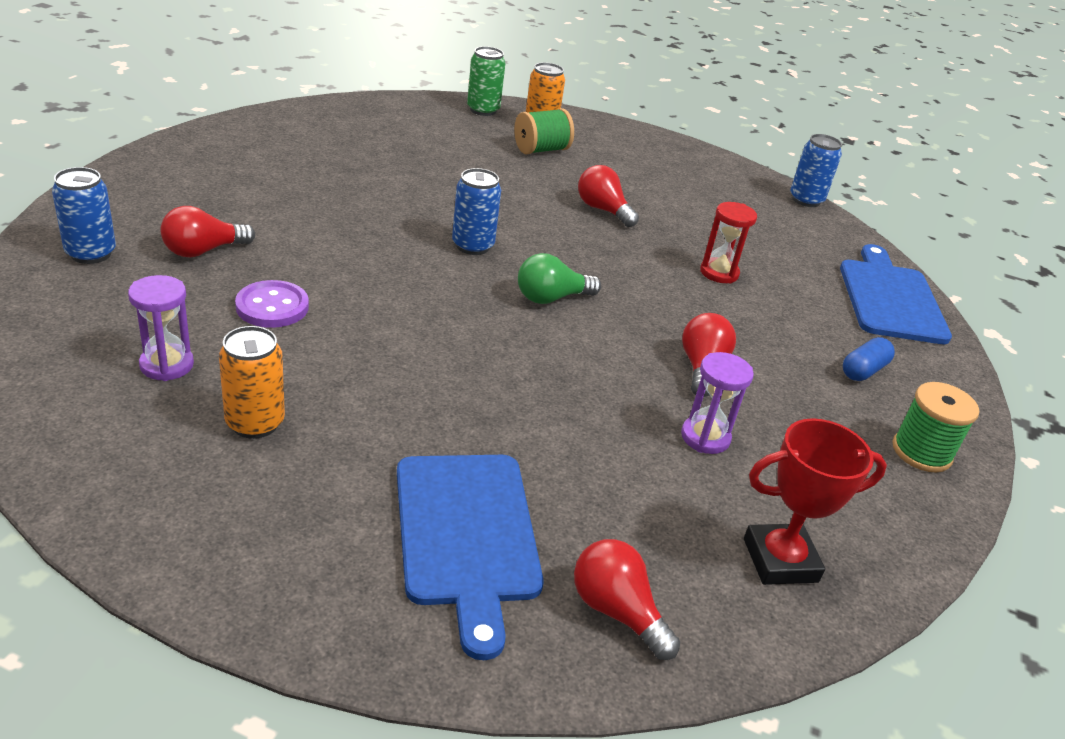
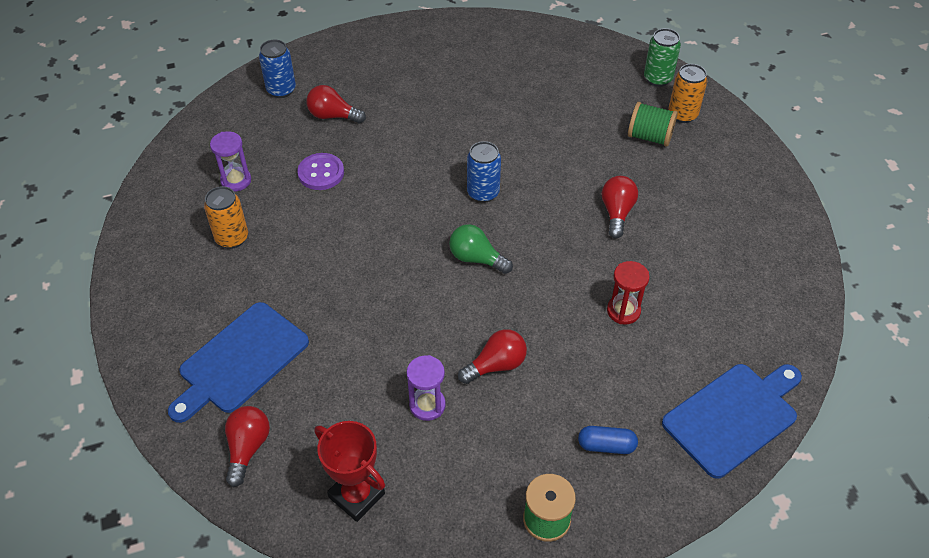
camera: 55 degrees right, 15 degrees up
blue can [790,134,842,207] -> none

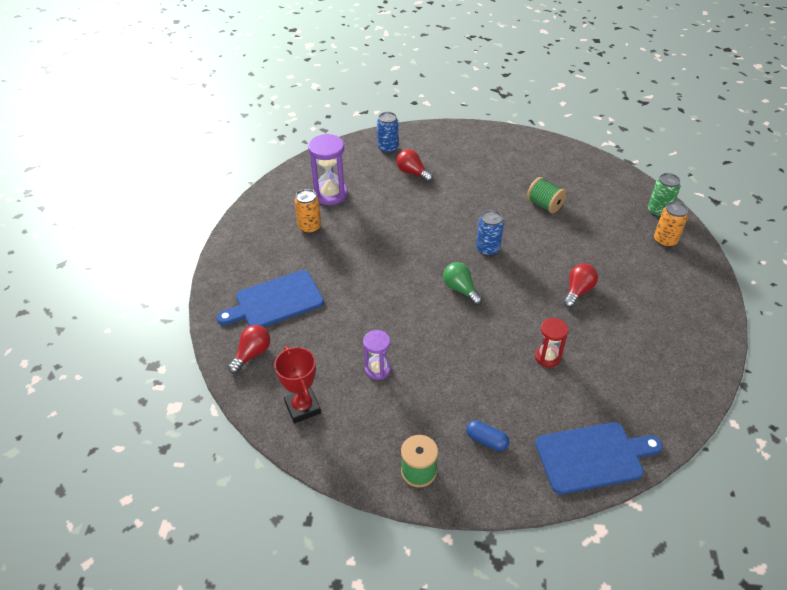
camera: 25 degrees right, 5 degrees down
purple hourglass [210,131,251,192] -> purple hourglass [308,134,348,205], size x1.63
purple button [297,153,344,190] -> none
red light bulb [458,329,527,384] -> none
green spool [628,102,678,147] -> green spool moved to [527,177,567,213]

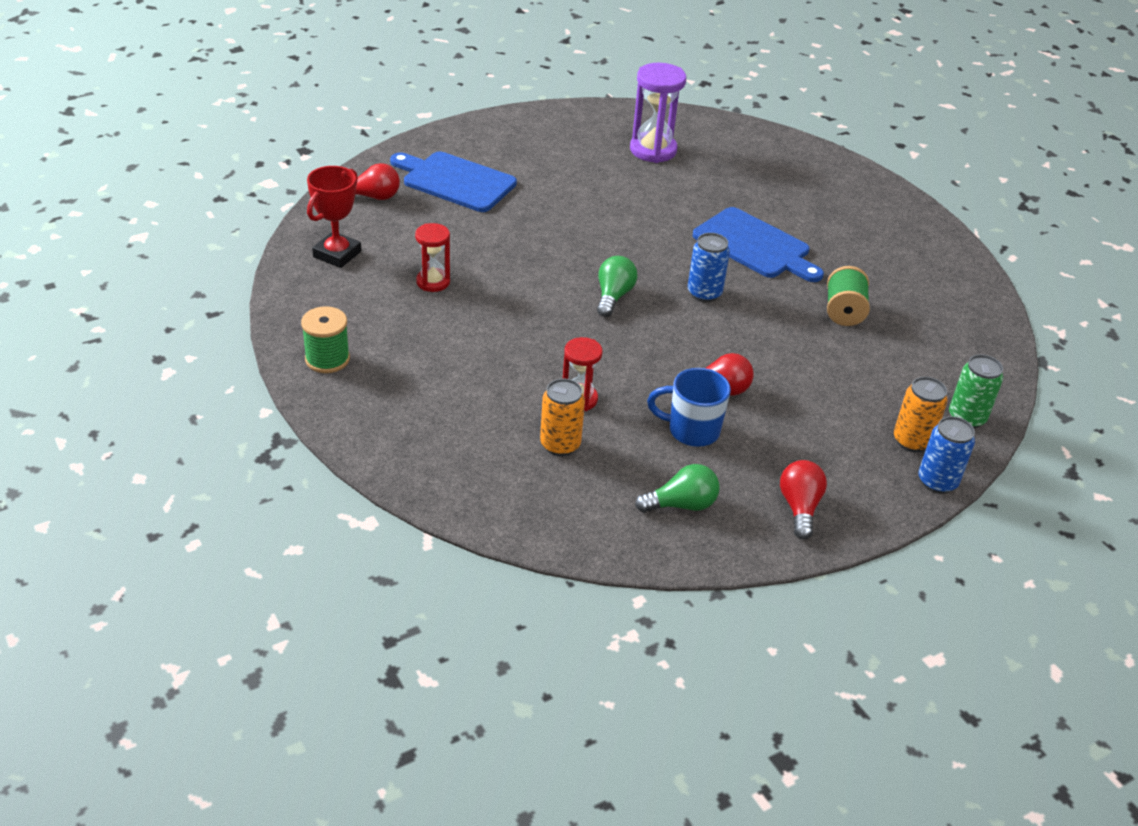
camera: 50 degrees right, 5 degrees down
orange can [294,189,321,234] -> orange can moved to [540,379,585,456]
purple hourglass [363,330,391,380] -> red hourglass [415,223,450,292]
blue can [377,112,399,154] -> blue can moved to [918,416,975,494]
red light bulb [397,149,433,182] -> red light bulb moved to [780,460,827,540]
blue capsule [466,420,509,451] -> none
blue cutting board [535,422,663,494] -> blue cutting board moved to [693,207,824,282]
none -> green light bulb [635,464,720,513]
none -> blue mug [647,368,731,447]

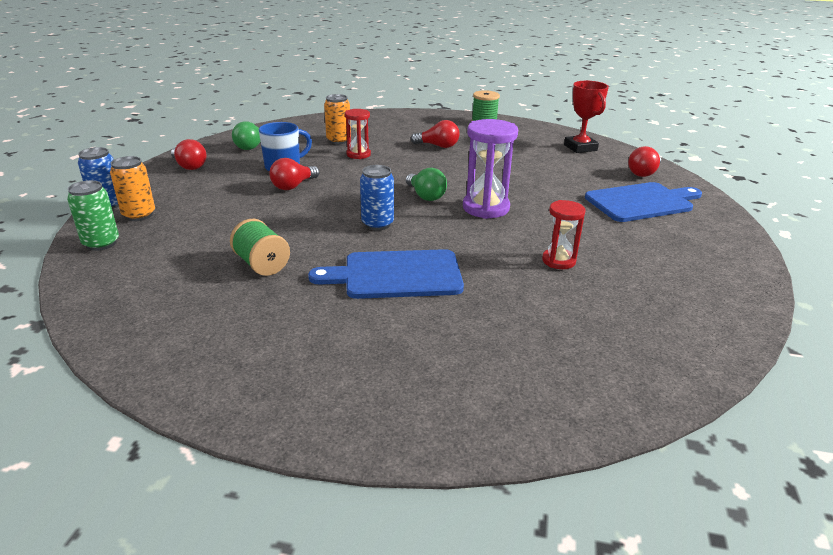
camera: 135 degrees right, 10 degrees down
red hourglass [415,223,450,292] -> red hourglass moved to [542,200,586,269]
purple hourglass [630,63,686,163] -> purple hourglass moved to [463,119,518,219]
none -> red light bulb [411,120,460,148]

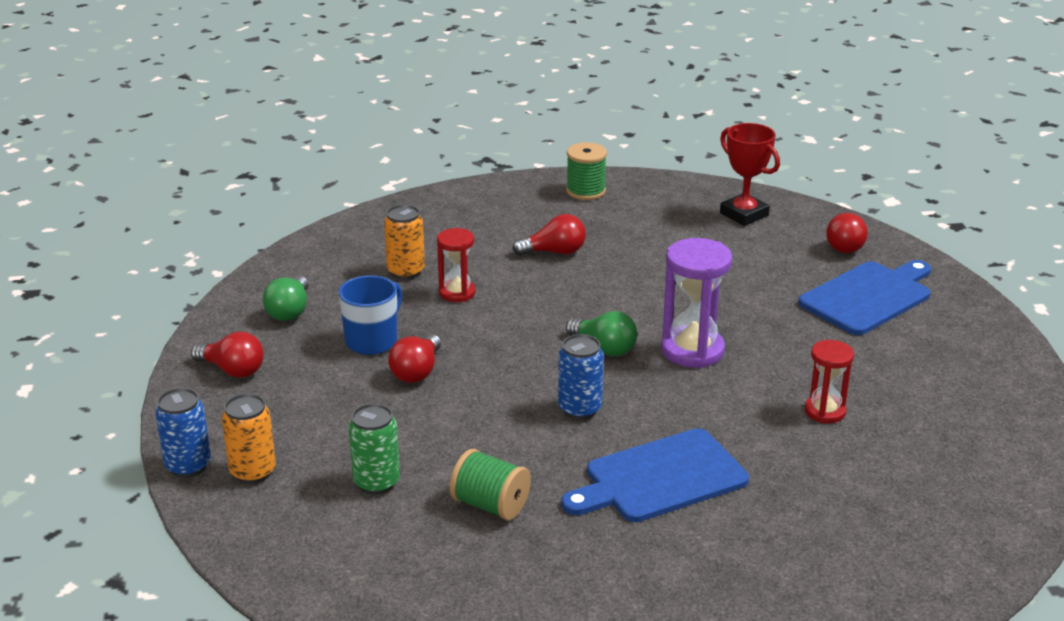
camera: 20 degrees left, 0 degrees up
green can [67,180,119,251] -> green can moved to [349,403,400,495]

